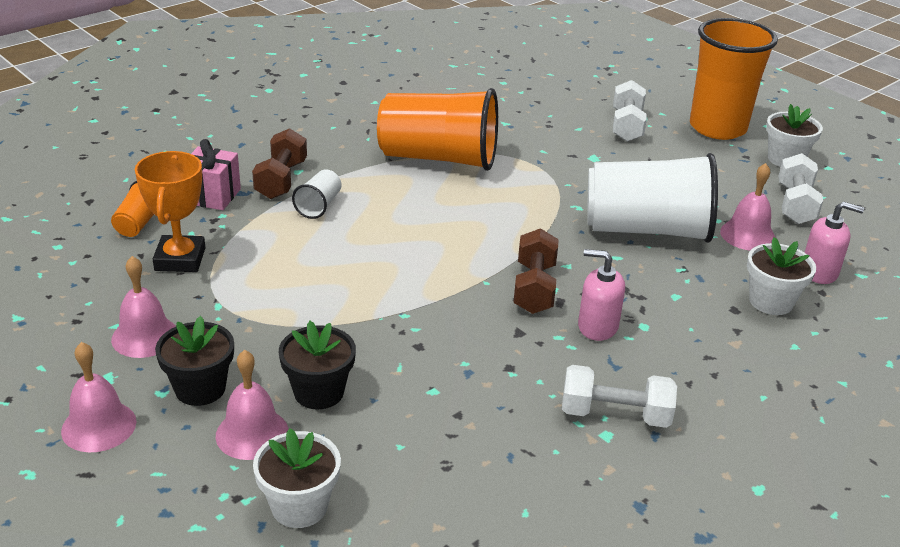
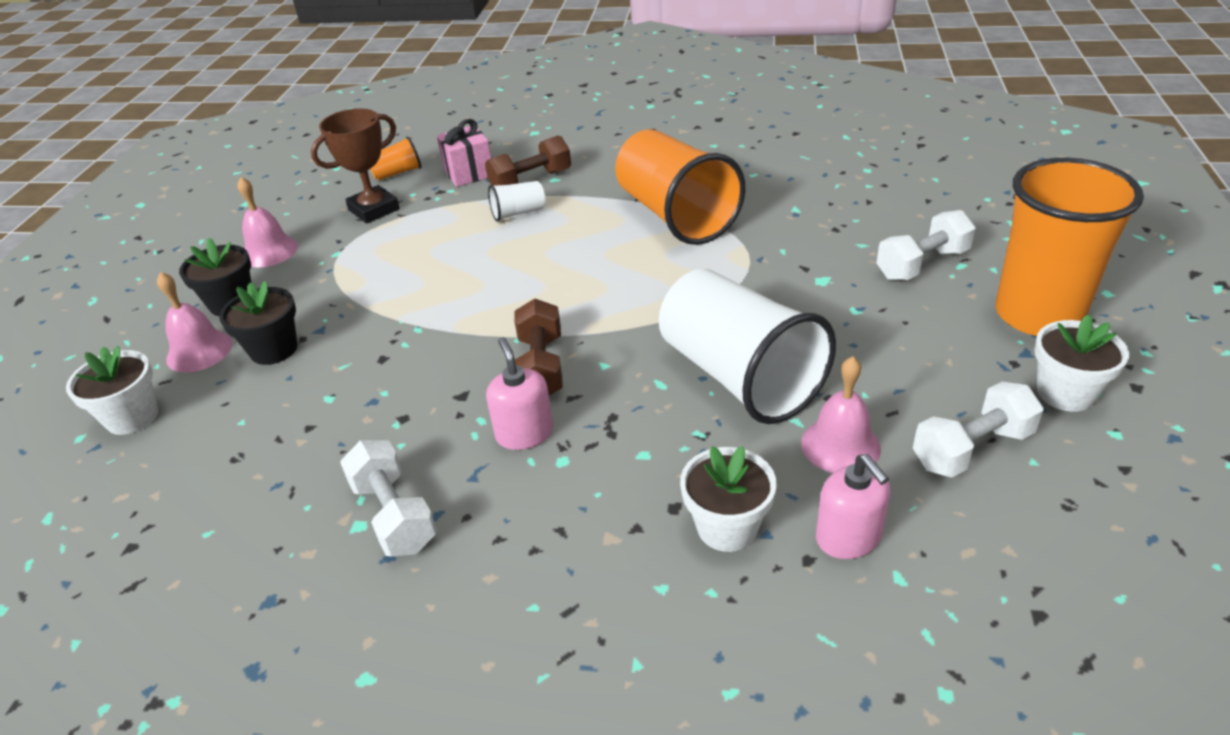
camera: 55 degrees right, 5 degrees up
pink bell [61,342,136,452] -> none
orange trophy [135,151,205,272] -> brown trophy [311,108,400,224]
brown dumbbell [513,228,559,314] -> brown dumbbell turned 60 degrees counterclockwise [514,299,563,395]

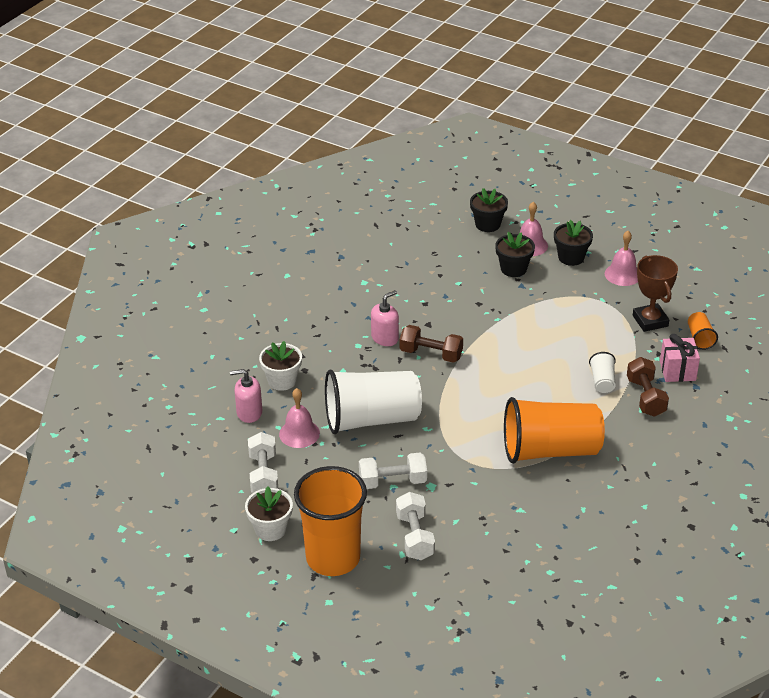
camera: 110 degrees right, 0 degrees up
white flower pot [66,346,159,435] -> black flower pot [470,188,508,232]
white dumbbell [340,440,437,557] -> white dumbbell moved to [359,453,427,489]
pink soap dispenser [486,337,553,450] -> pink soap dispenser turned 45 degrees counterclockwise [371,290,399,346]

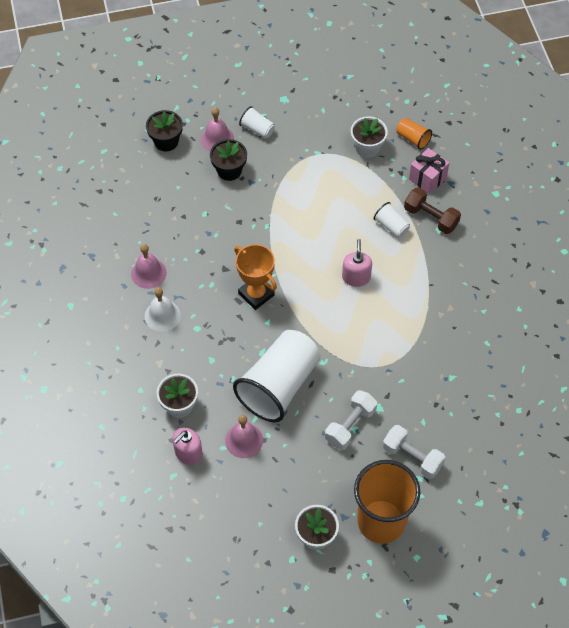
camera: 45 degrees left, 20 degrees up
white dumbbell [248,432,278,493] -> none
pink soap dispenser [371,290,399,346] -> pink soap dispenser moved to [342,239,372,287]
brown dumbbell [400,325,463,363] -> orange trophy [234,244,277,310]
orange cup [504,397,605,464] -> none
black flower pot [554,220,593,266] -> white cup [239,106,275,139]
pink bell [605,231,638,286] -> pink bell moved to [131,244,167,289]
brown trophy [633,255,678,332] -> white flower pot [351,116,388,158]
none -> white bell [145,287,181,332]

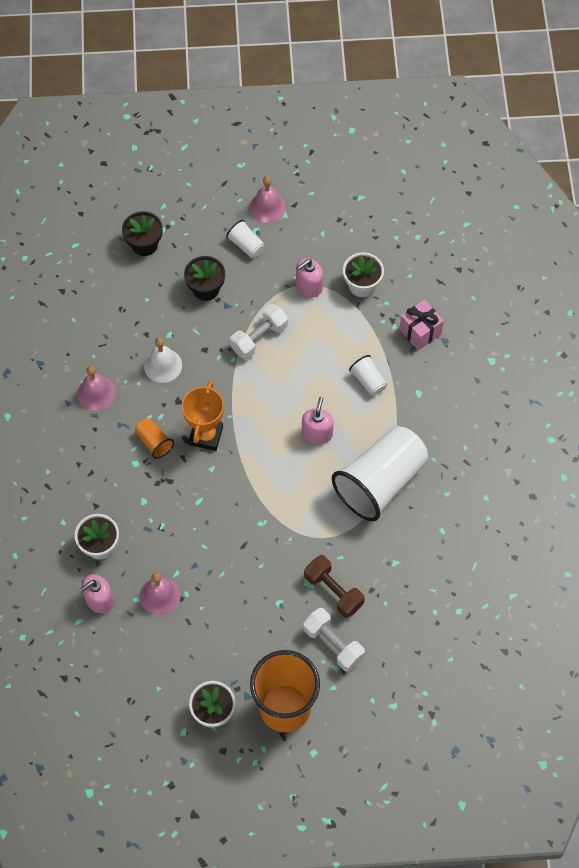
camera: 10 degrees right, 5 degrees up
white bell [145,287,181,332] -> white bell moved to [144,338,182,383]
pink bell [201,107,234,151] -> pink bell moved to [249,176,286,223]
white cup [233,330,320,422] -> white cup moved to [332,426,428,521]
orange trophy [234,244,277,310] -> orange trophy turned 45 degrees clockwise [182,381,224,451]
white dumbbell [325,390,377,450] -> white dumbbell moved to [230,304,288,359]
orange cup [396,118,432,150] -> orange cup moved to [135,418,174,459]
brown dumbbell [404,187,461,234] -> brown dumbbell moved to [304,555,365,618]
none -> pink soap dispenser [296,258,323,297]

